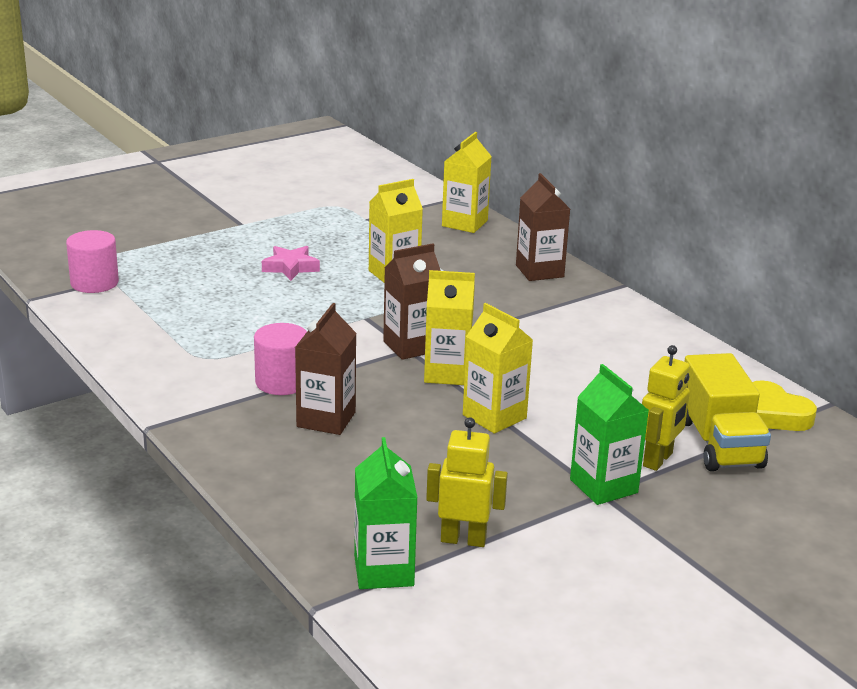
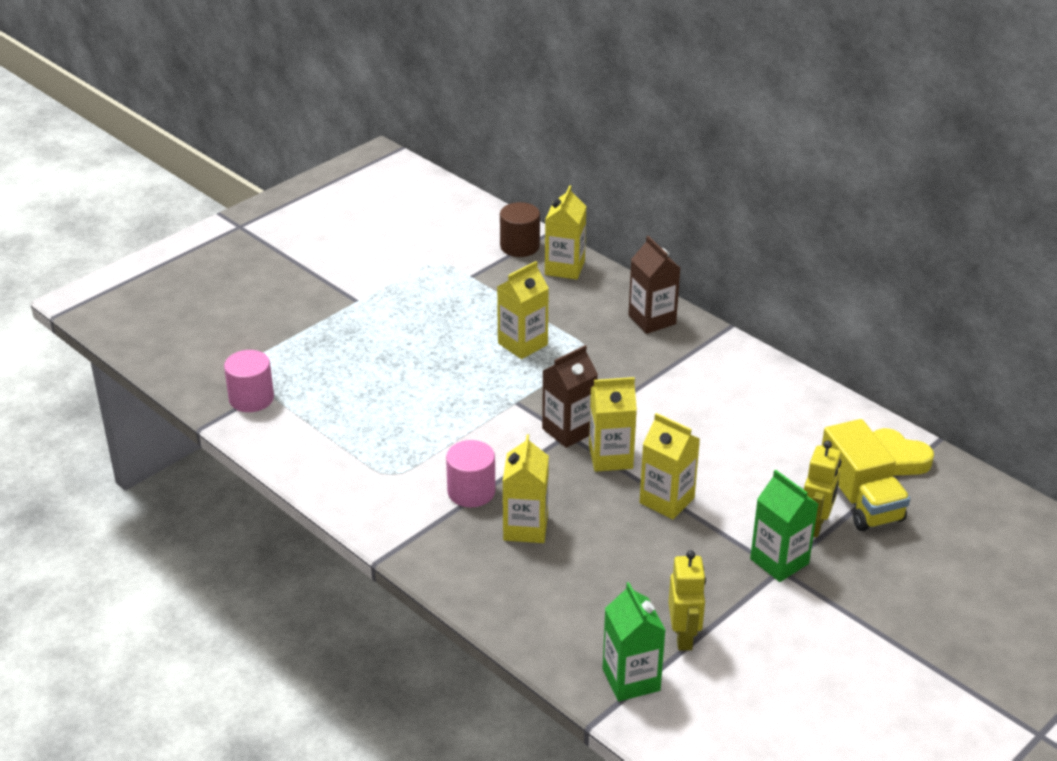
camera: 10 degrees left, 10 degrees up
pink star [262,246,320,281] -> none
brown carton [295,303,357,435] -> yellow carton [503,434,549,543]
yellow robot [426,417,508,547] -> yellow robot turned 90 degrees clockwise [668,550,706,651]
none -> brown cylinder [500,202,540,257]

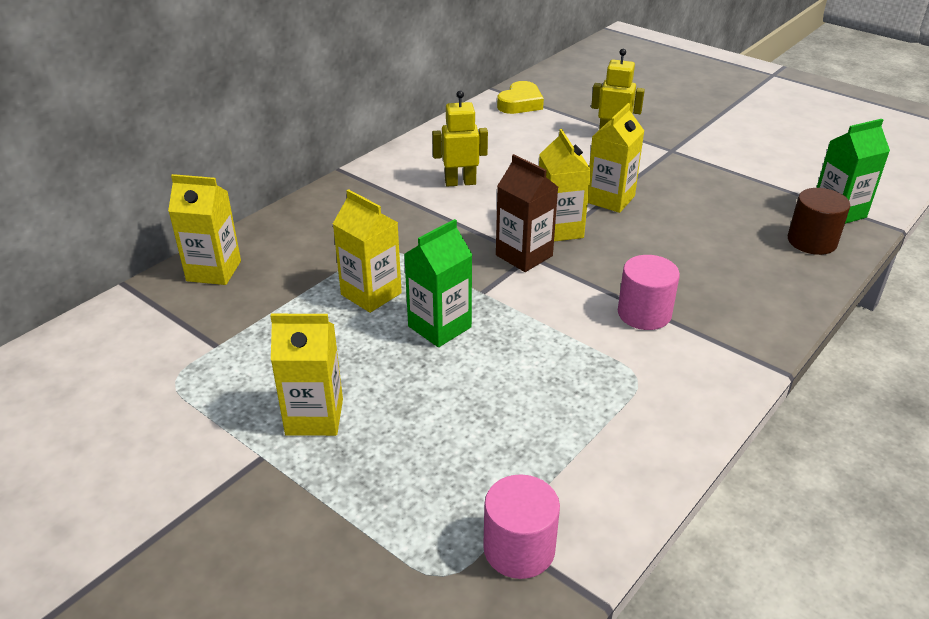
camera: 95 degrees left, 0 degrees up
brown cylinder [500,202,540,257] -> brown cylinder moved to [788,188,850,255]
yellow carton [503,434,549,543] -> yellow carton moved to [270,314,343,436]
brown carton [628,236,680,334] -> none
yellow robot [668,550,706,651] -> yellow robot moved to [432,91,488,187]
green carton [750,470,818,582] -> green carton moved to [404,219,472,347]
yellow truck [822,419,910,531] -> none

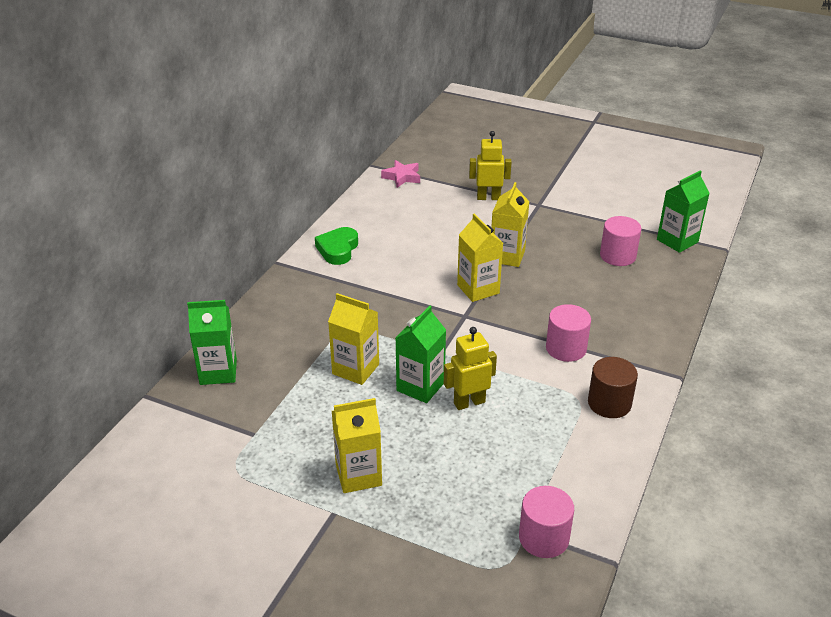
camera: 15 degrees left, 0 degrees up
yellow carton [168,174,241,285] -> green carton [187,300,237,385]
yellow robot [432,91,488,187] -> yellow robot moved to [444,327,497,410]
brown carton [496,154,558,272] -> none
yellow heart [497,81,544,114] -> pink star [381,160,420,188]
brown cylinder [788,188,850,255] -> brown cylinder moved to [588,357,638,418]
none -> green heart [315,227,358,265]
none -> pink cylinder [600,216,641,266]

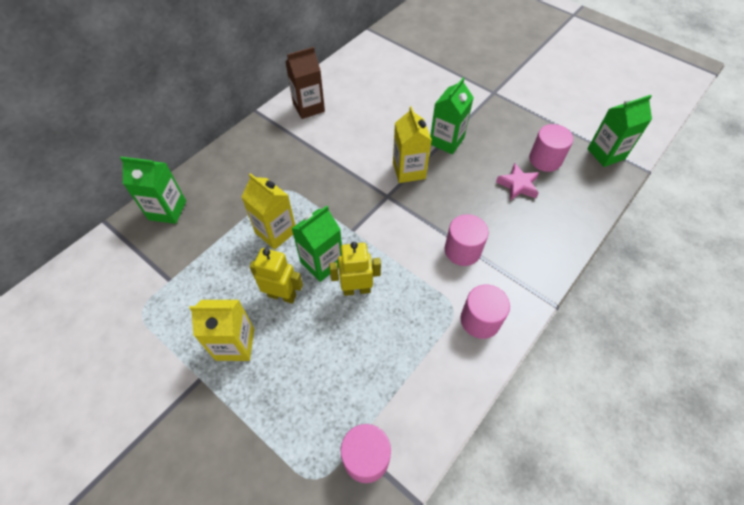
camera: 15 degrees right, 20 degrees up
green heart [315,227,358,265] -> brown carton [286,47,325,119]
pink star [381,160,420,188] -> pink star moved to [496,163,539,201]
yellow robot [469,131,512,200] -> yellow robot moved to [249,248,303,304]
yellow carton [491,182,530,267] -> green carton [430,77,474,154]
brown cylinder [588,357,638,418] -> pink cylinder [461,285,510,339]

